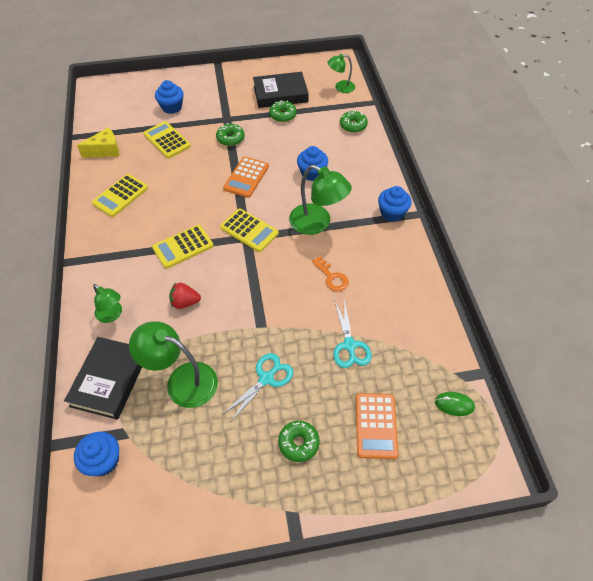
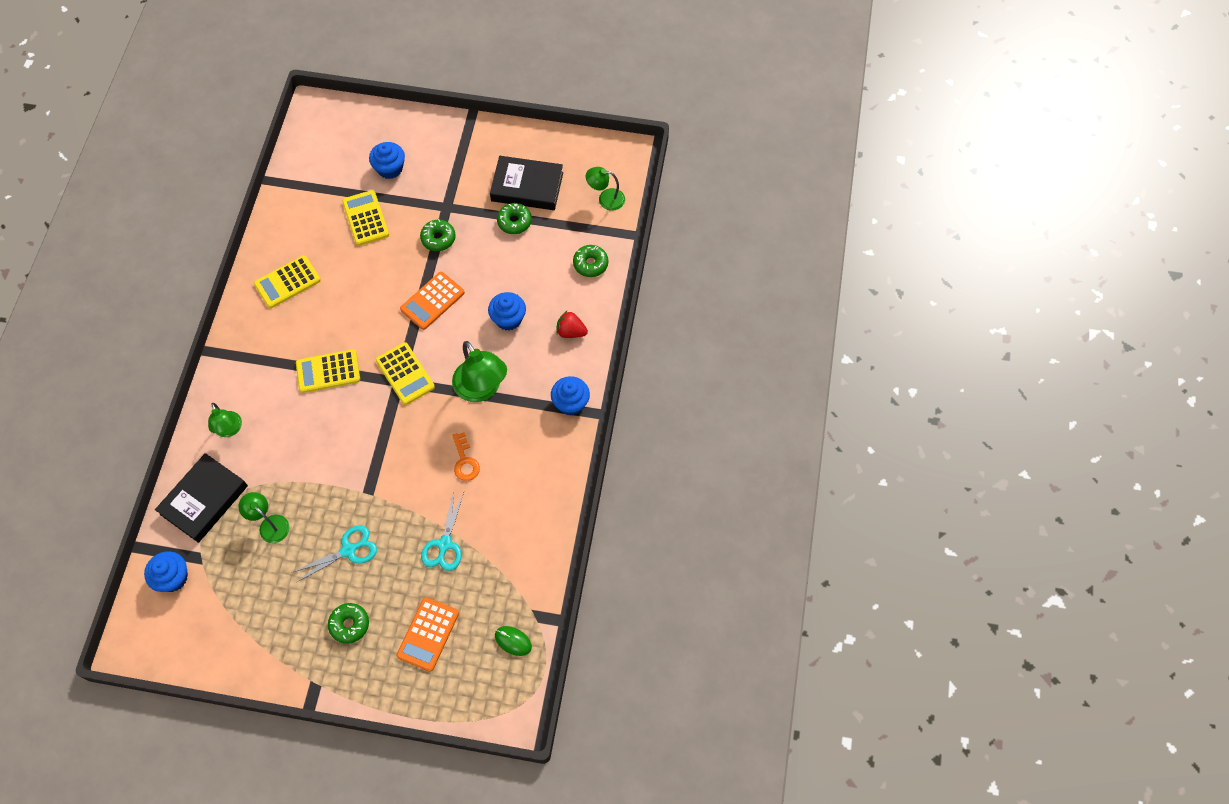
camera: 20 degrees right, 10 degrees up
yellow cheese [77,127,119,157] -> none
green lamp [129,321,218,408] -> green lamp [239,492,290,543], size x0.59
red strawberry [169,282,201,309] -> red strawberry moved to [556,311,588,338]

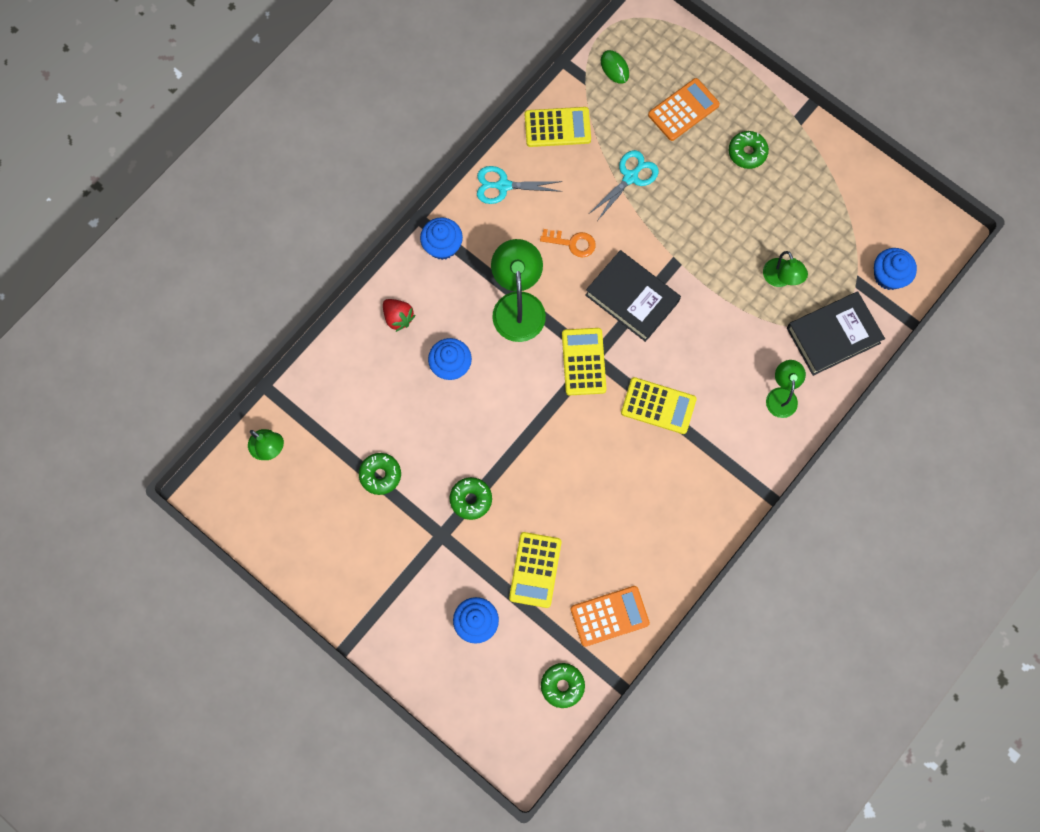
camera: 150 degrees left, 10 degrees up
yellow calculator [254,255,321,308] -> yellow calculator moved to [525,107,591,147]
turquoise scissors [293,525,377,582] -> turquoise scissors moved to [477,166,563,204]
orange calculator [400,272,465,330] -> orange calculator moved to [570,586,650,647]
orange key [452,432,480,481] -> orange key turned 90 degrees clockwise [540,229,596,258]
black book [490,156,563,210] -> black book moved to [585,250,681,342]
green donut [573,245,608,277] -> green donut moved to [541,663,585,708]

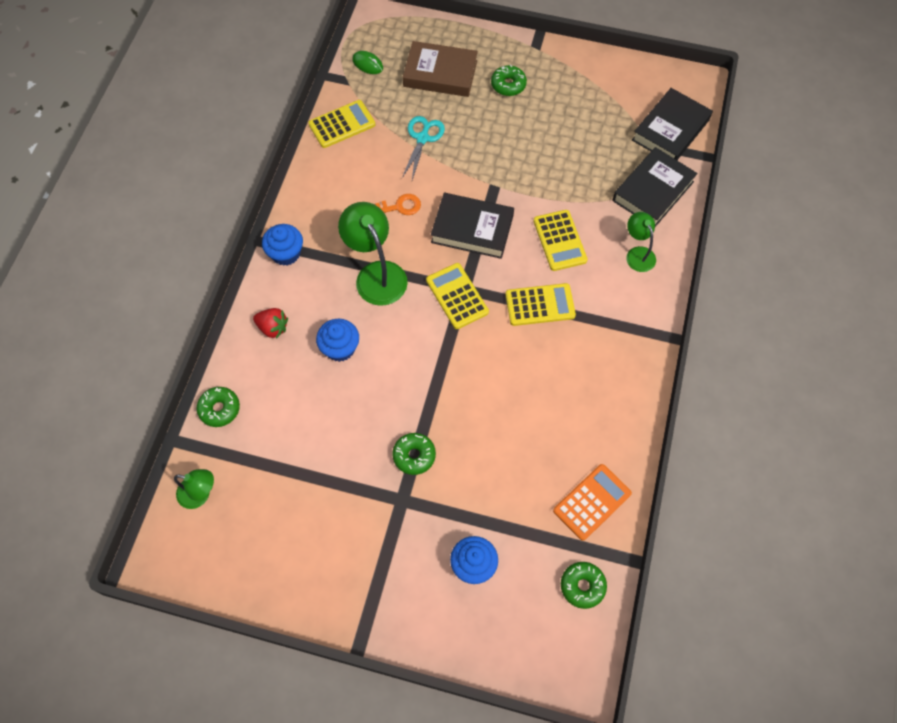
camera: 25 degrees left, 10 degrees down
green donut [359,453,401,495] -> green donut moved to [197,387,240,427]
turquoise scissors [477,166,563,204] -> none
yellow calculator [509,532,562,608] -> yellow calculator moved to [534,210,588,271]
orange calculator [648,78,720,141] -> brown book [403,41,478,97]
green lamp [763,251,808,287] -> none
blue cupcake [874,248,917,290] -> black book [632,88,713,160]

